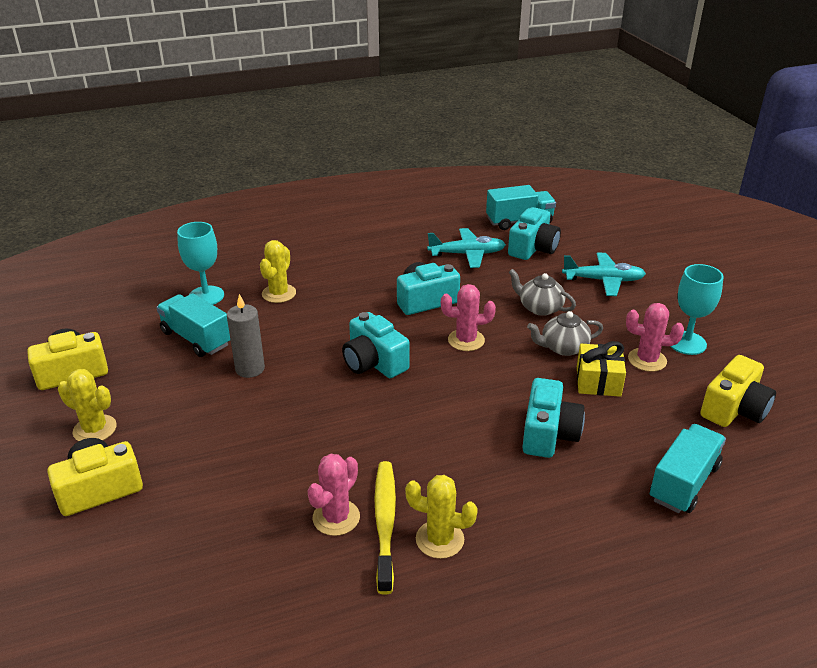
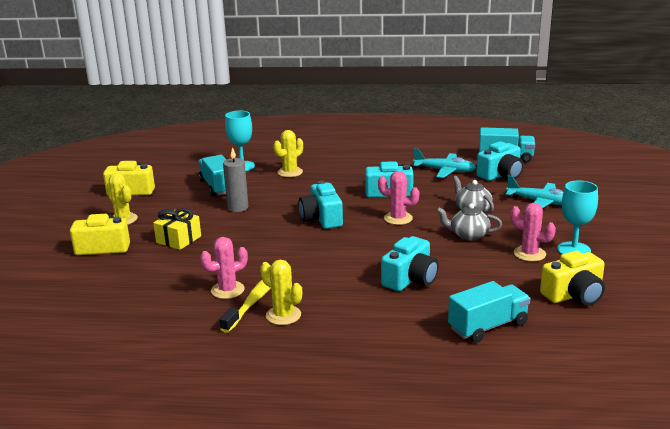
camera: 25 degrees right, 10 degrees down
yellow gift [577,341,626,397] -> yellow gift moved to [153,208,201,250]

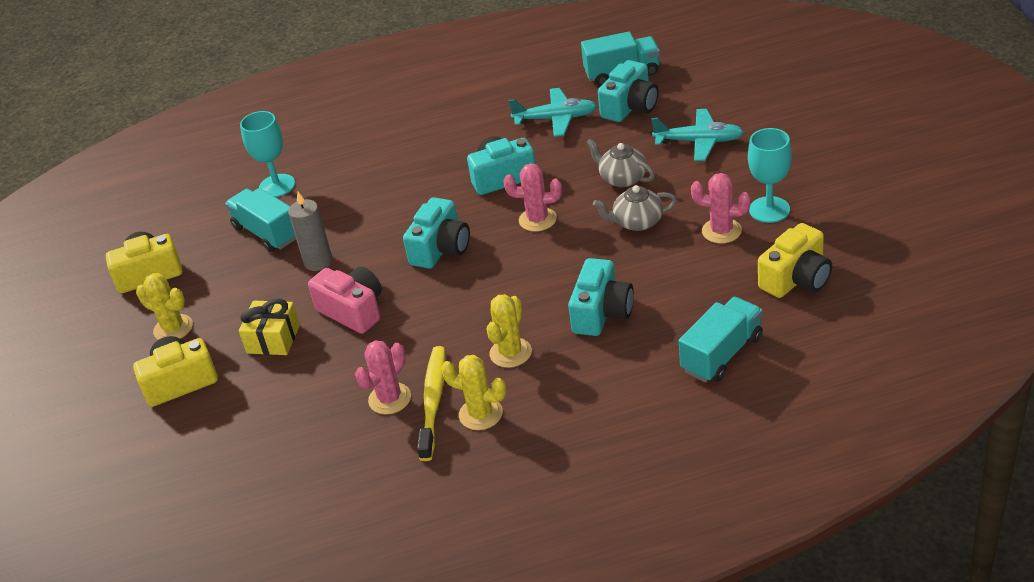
camera: 15 degrees left, 15 degrees up
yellow cactus [273,130,303,177] -> yellow cactus moved to [487,294,532,368]
turquoise camera [299,181,343,229] -> turquoise camera turned 120 degrees counterclockwise [403,197,470,269]
none -> pink camera [308,267,382,334]

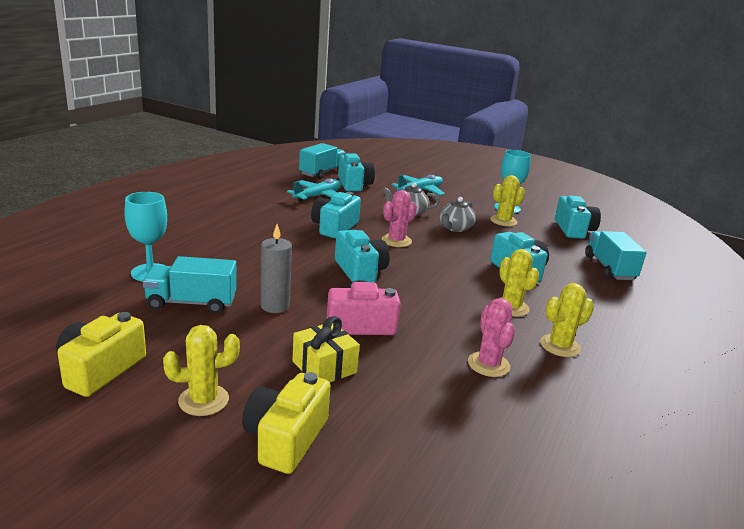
camera: 55 degrees left, 15 degrees down
yellow toothbrush [417,346,445,461] -> none
pink cactus [691,173,751,243] -> yellow cactus [490,175,525,226]
yellow camera [758,223,832,298] -> turquoise camera [555,196,601,239]

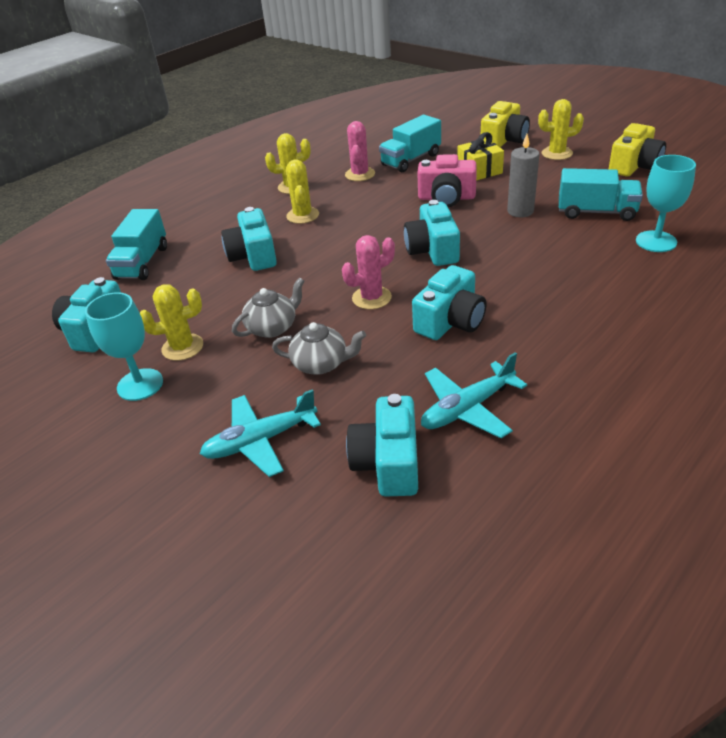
camera: 160 degrees left, 15 degrees up
turquoise truck [299,143,346,179] -> turquoise truck moved to [379,115,441,172]

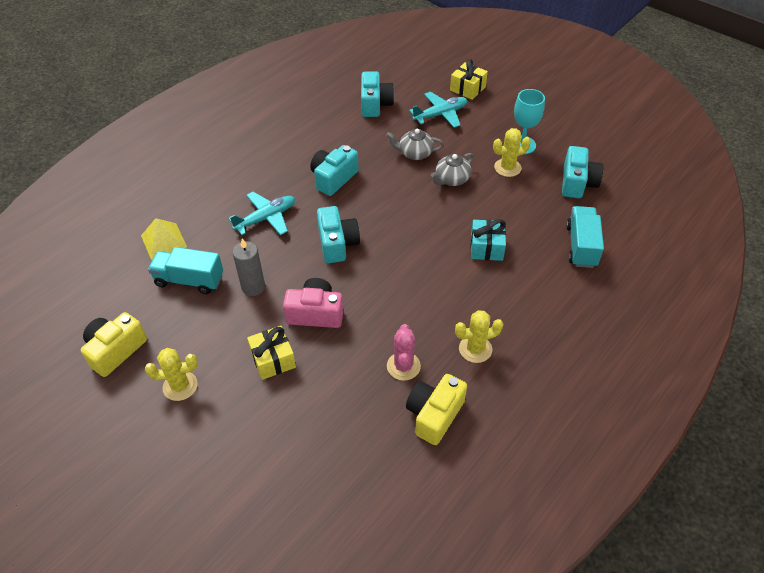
camera: 175 degrees right, 10 degrees up
turquoise camera [221,207,277,271] -> turquoise gift [470,219,506,261]
yellow cactus [286,159,319,224] -> none
pink cactus [342,235,395,309] -> none
turquoise truck [379,115,441,172] -> none
turquoise plane [421,352,527,438] -> turquoise plane moved to [228,192,295,235]
yellow camera [481,101,530,147] -> yellow camera moved to [406,374,467,445]
turquoise goblet [636,155,696,252] -> yellow pyramid [141,218,187,260]
none -> yellow gift [450,59,488,100]

